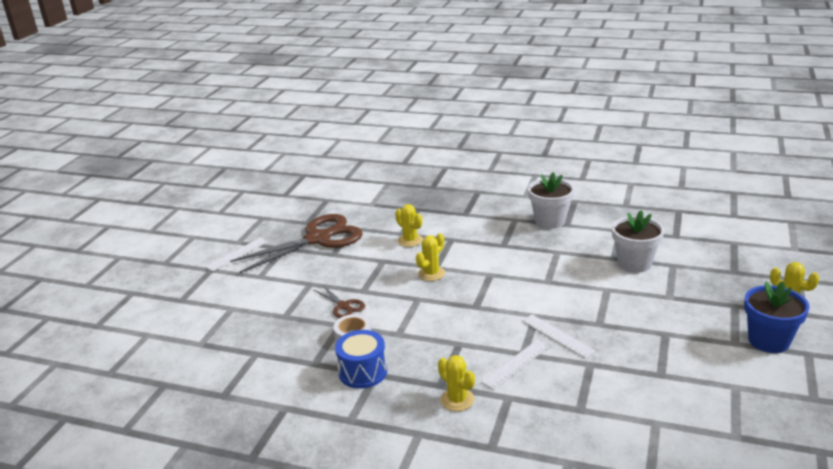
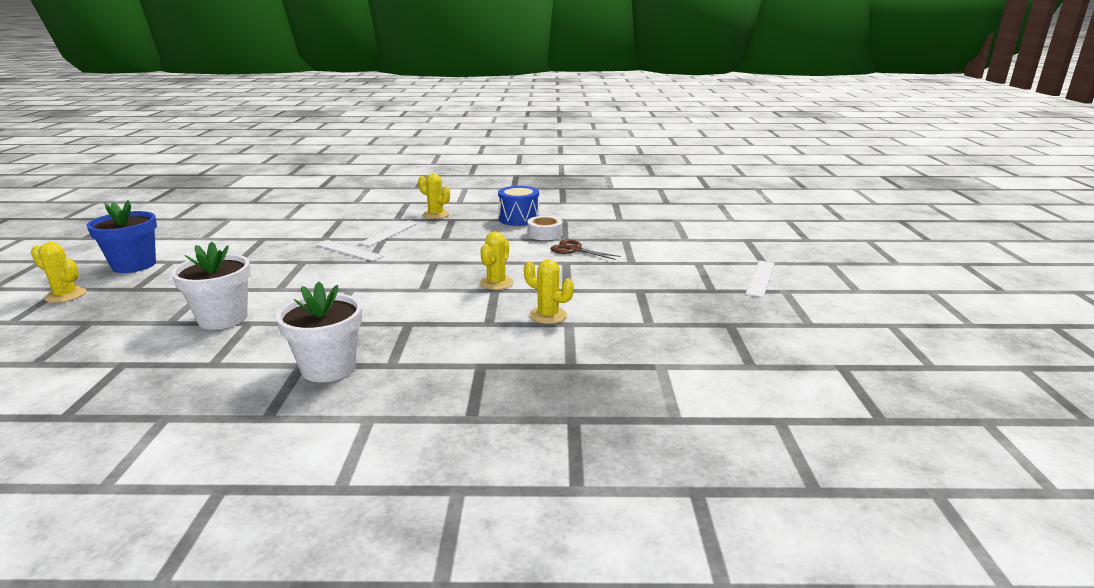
camera: 160 degrees right, 5 degrees down
brown scissors [230,214,363,273] -> none

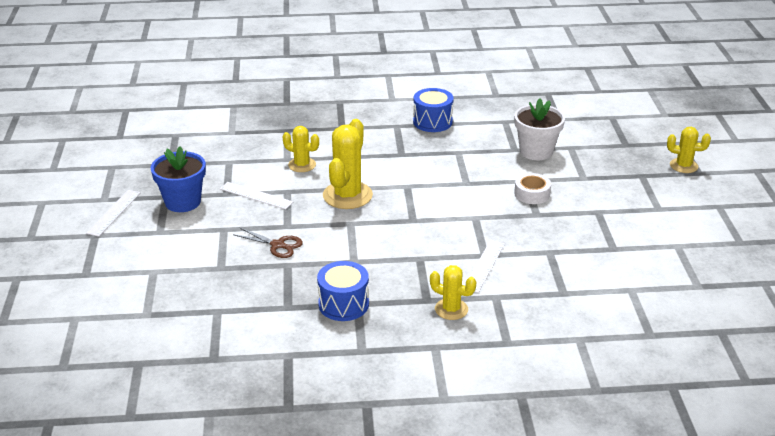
camera: 175 degrees right, 10 degrees up
blue flower pot [86,200,157,273] -> blue flower pot moved to [151,146,206,212]
white flower pot [276,281,362,382] -> blue drum [413,88,454,132]
white ruler [315,240,384,261] -> white ruler moved to [220,182,293,209]
yellow cactus [480,232,513,290] -> yellow cactus [323,119,373,209], size x1.72
white tape [527,216,563,240] -> white tape moved to [514,173,551,204]

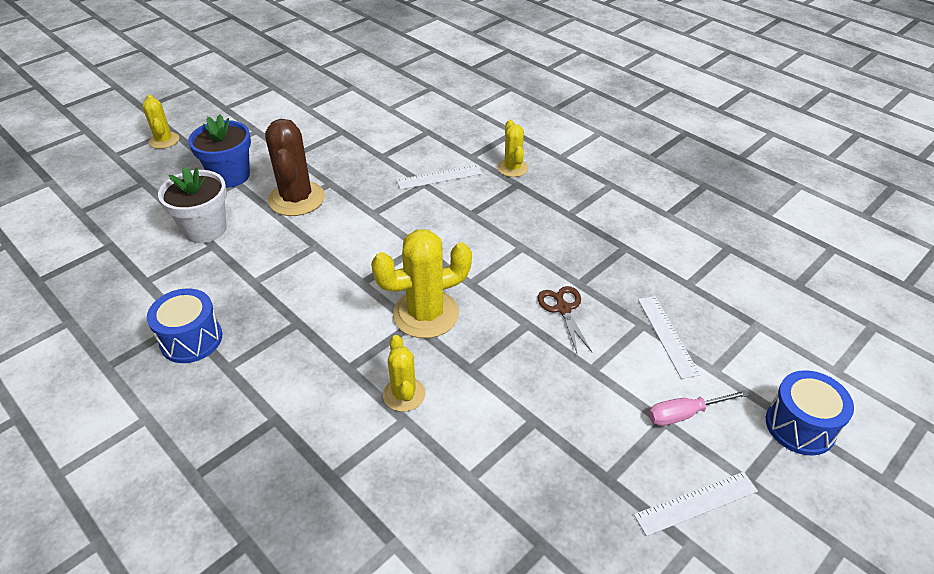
camera: 130 degrees left, 10 degrees up
blue flower pot [151,146,206,212] -> blue flower pot moved to [188,114,251,188]
white ruler [220,182,293,209] -> white ruler moved to [638,296,700,379]
blue drum [317,261,369,321] -> blue drum moved to [766,370,854,456]
white tape [514,173,551,204] -> brown cactus [265,119,325,216]
none -> pink screwdriver [649,390,749,426]

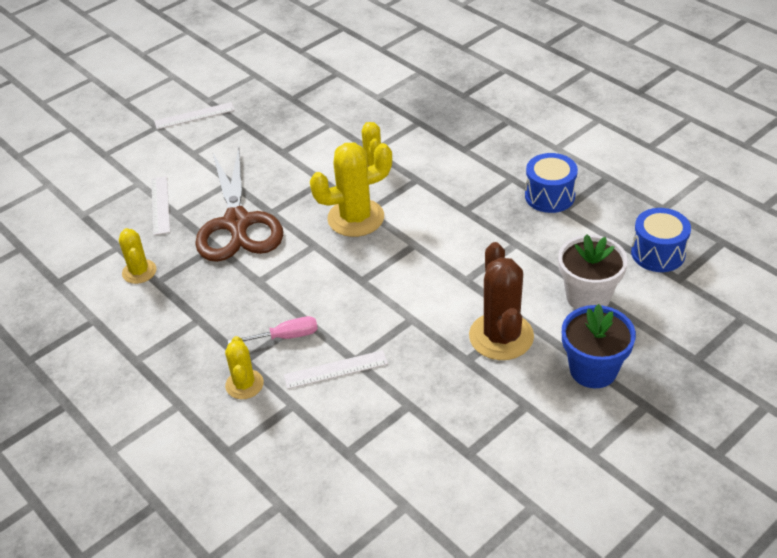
camera: 175 degrees left, 0 degrees up
yellow cactus [142,94,179,149] -> yellow cactus moved to [119,228,156,284]
brown scissors [537,286,592,353] -> brown scissors [195,147,283,262], size x2.25
pink screwdriver [649,390,749,426] -> pink screwdriver moved to [228,316,318,344]
blue drum [766,370,854,456] -> blue drum moved to [631,208,691,272]

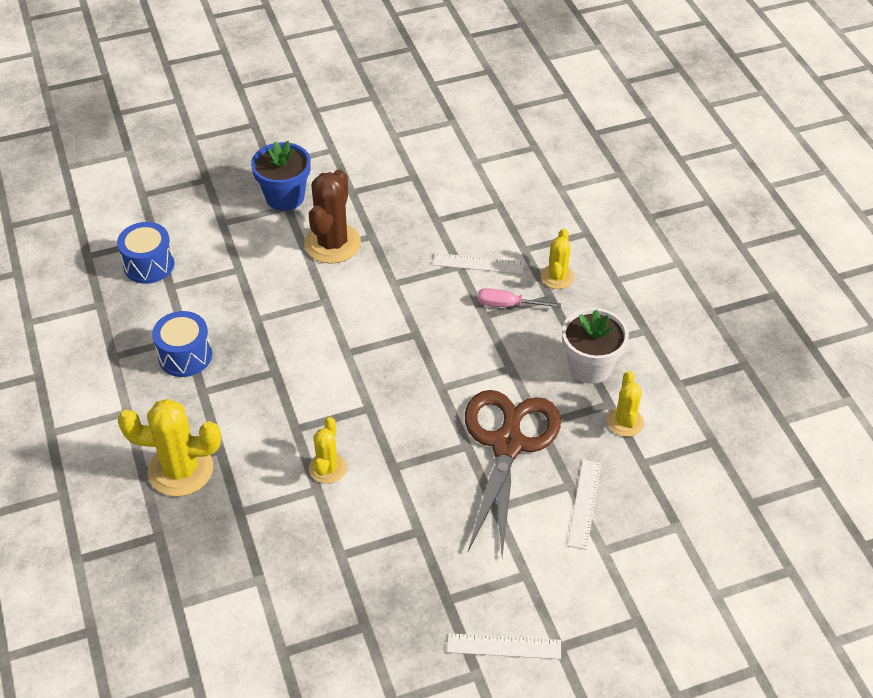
camera: 160 degrees left, 5 degrees up
yellow cactus [310,142,392,237] -> yellow cactus moved to [118,399,221,497]
white flower pot [558,234,628,309] -> white flower pot moved to [562,308,629,384]

